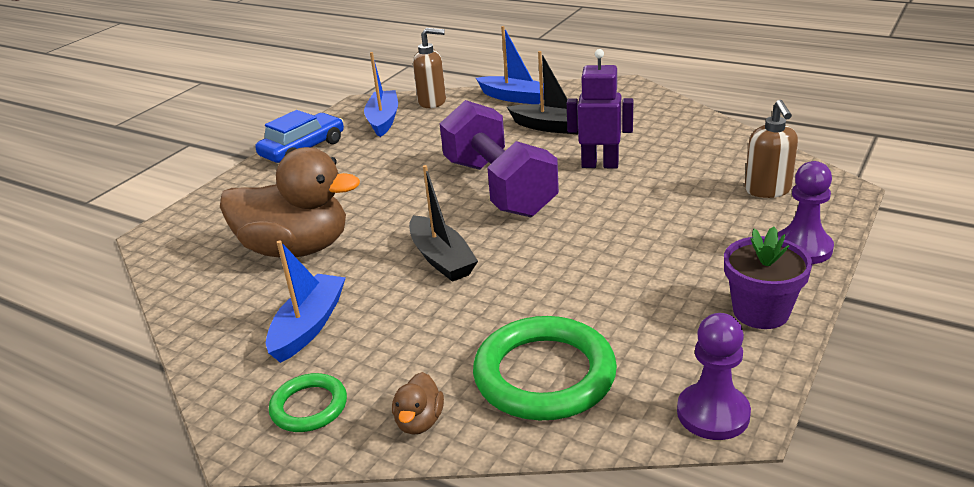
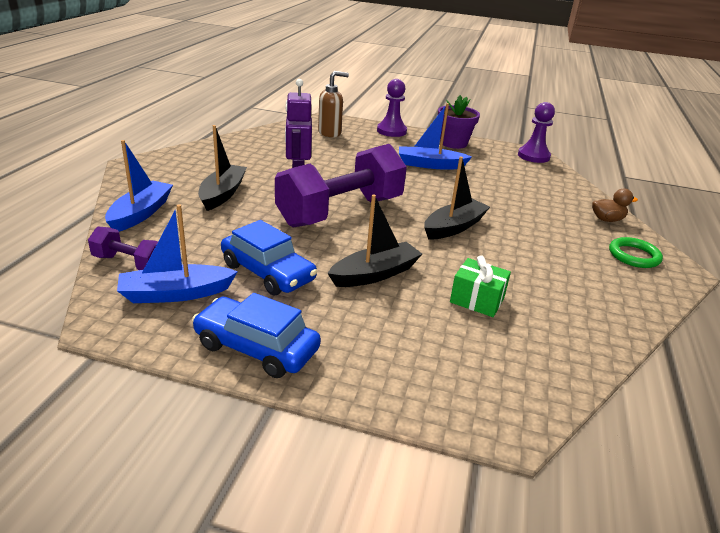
camera: 110 degrees left, 0 degrees up
brown duck [220,147,360,258] -> green gift [450,255,511,317]
blue boat [266,240,346,363] -> blue boat moved to [399,103,472,169]
brown soap dispenser [413,28,446,108] -> purple dumbbell [88,226,158,270]
green ring [473,316,617,420] -> none
none -> blue car [221,220,317,295]
none -> black boat [327,195,422,287]

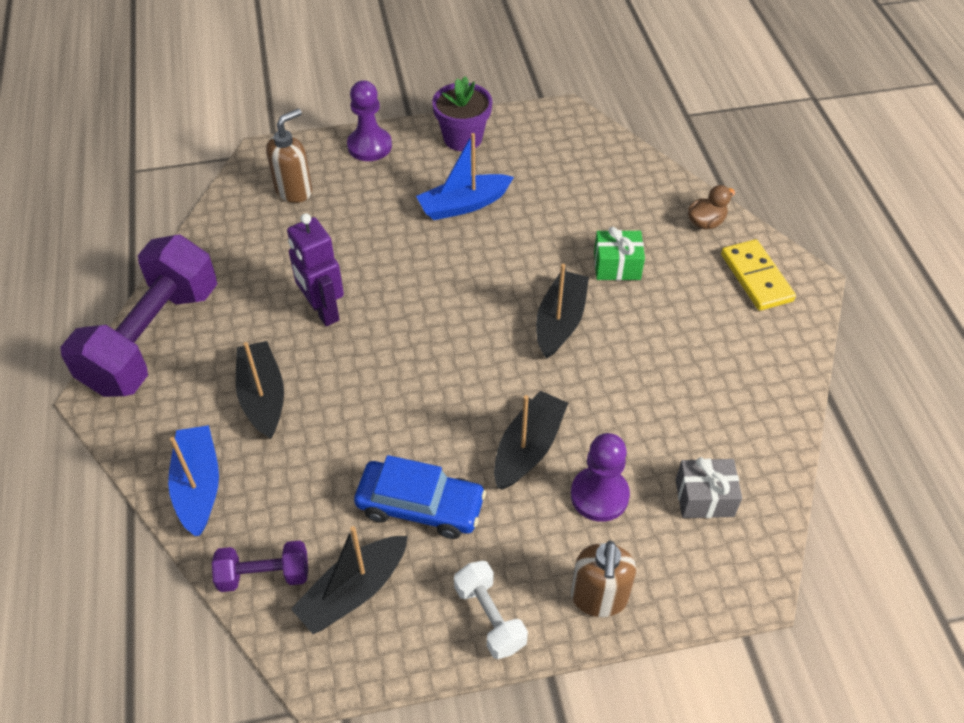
camera: 25 degrees left, 20 degrees up
blue boat [117,204,238,303] -> black boat [291,526,408,634]
blue car [192,293,321,378] -> white dumbbell [454,561,528,659]
purple dumbbell [275,144,407,227] -> purple dumbbell moved to [60,235,217,397]
green gift [450,255,511,317] -> green gift moved to [594,227,645,280]
purple pawn [518,102,555,163] -> purple pawn moved to [571,433,630,522]
green ring [609,237,663,268] -> yellow domino [721,239,796,311]
none -> brown soap dispenser [571,541,636,617]
none -> grey gift [676,457,742,518]

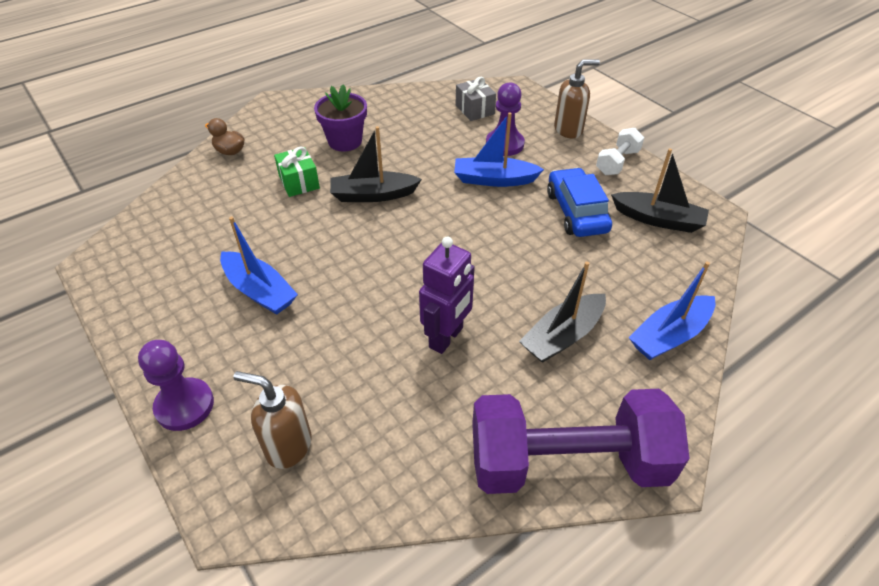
camera: 115 degrees left, 5 degrees down
purple dumbbell [212,541,308,592] -> none
purple flower pot [432,76,492,151] -> purple flower pot moved to [314,84,367,151]
black boat [494,391,568,490] -> blue boat [454,112,544,187]
yellow domino [721,239,796,311] -> none

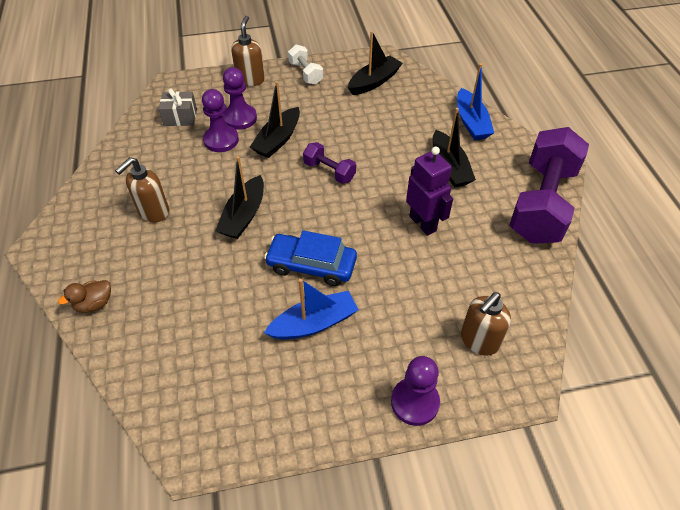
camera: 65 degrees left, 5 degrees up
green gift [274,147,320,197] -> none
purple flower pot [314,84,367,151] -> brown soap dispenser [115,157,169,222]
blue boat [454,112,544,187] -> black boat [250,81,300,158]
blue car [547,168,612,237] -> blue car moved to [264,230,357,286]
none -> purple pawn [202,89,239,152]
none -> purple dumbbell [303,142,356,184]

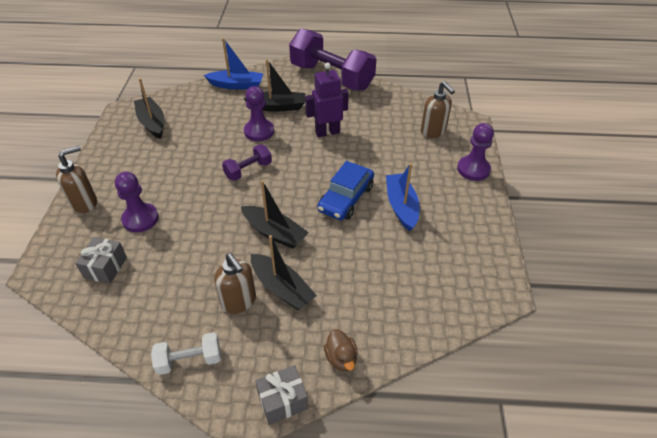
camera: 75 degrees left, 5 degrees down
purple pawn [202,89,239,152] -> purple pawn moved to [244,86,274,141]
brown soap dispenser [231,16,265,86] -> brown soap dispenser turned 120 degrees clockwise [56,146,97,213]
black boat [250,81,300,158] -> black boat moved to [251,235,317,310]
white dumbbell [288,45,323,85] -> white dumbbell moved to [151,332,221,375]
none -> grey gift [255,365,308,425]

